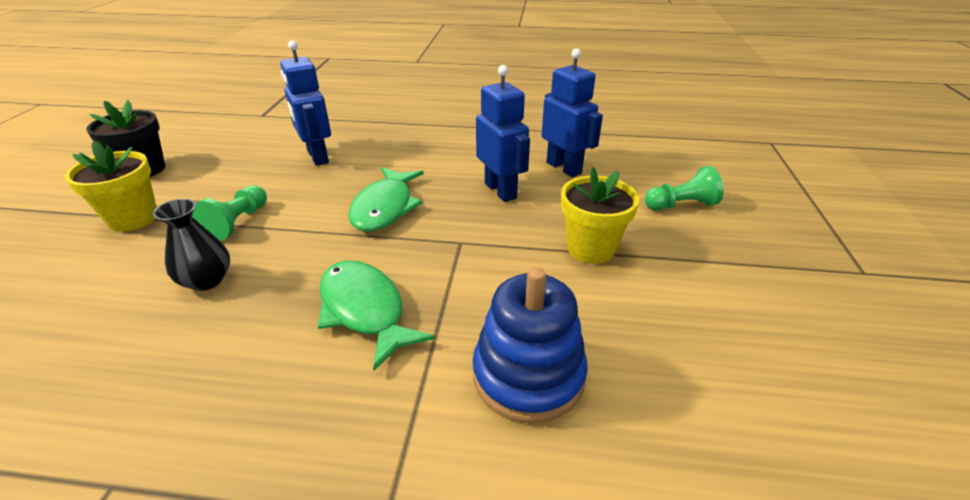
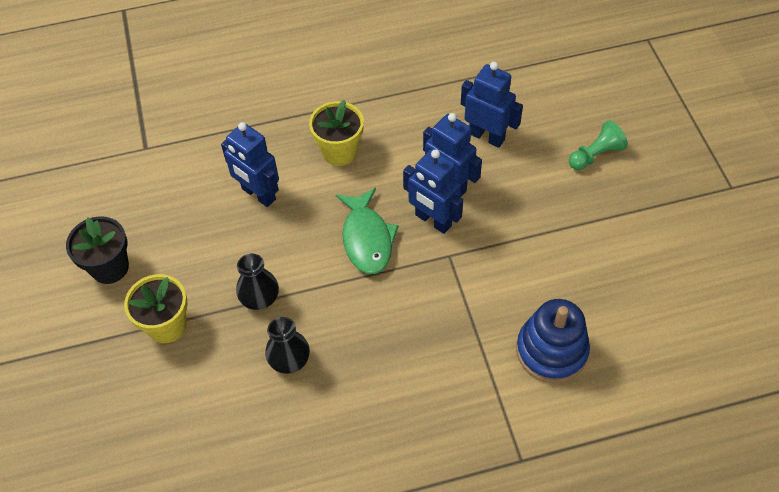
camera: 20 degrees left, 20 degrees up
green pawn [192,185,267,241] -> black vase [236,254,279,310]
green fish [318,260,435,371] -> none
yellow flower pot [561,167,639,264] -> yellow flower pot moved to [309,100,364,166]
none -> blue robot [403,149,463,234]

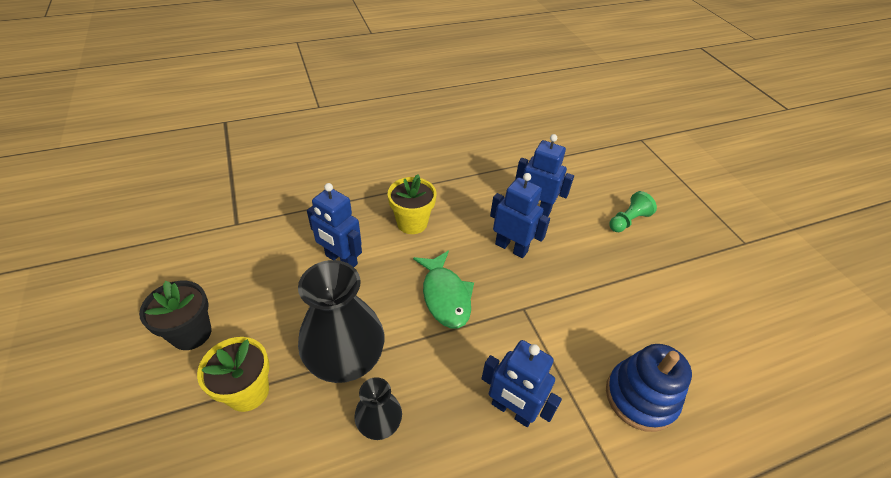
camera: 10 degrees left, 10 degrees down
black vase [236,254,279,310] -> black vase [298,260,384,383], size x1.92
blue robot [403,149,463,234] -> blue robot moved to [481,340,562,427]

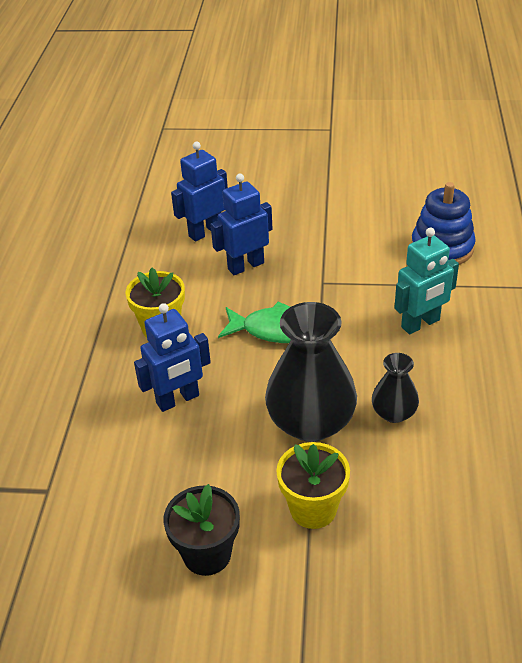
camera: 60 degrees left, 5 degrees down
blue robot [481,340,562,427] -> turquoise robot [394,228,459,334]
green pawn [609,191,657,232] -> none

